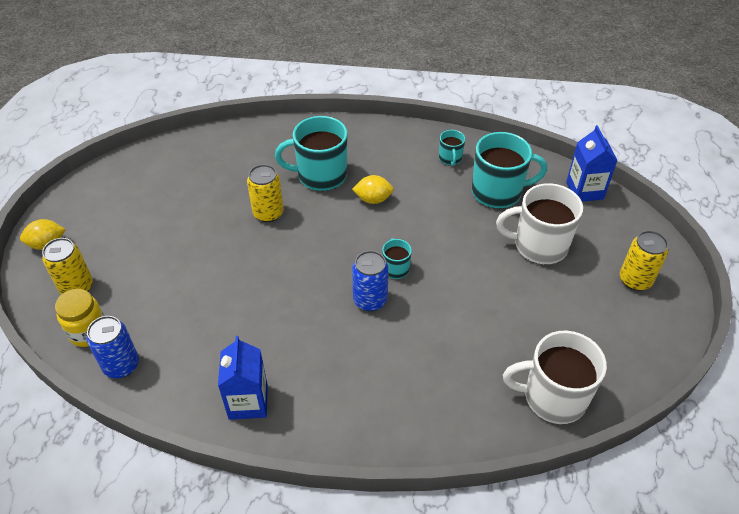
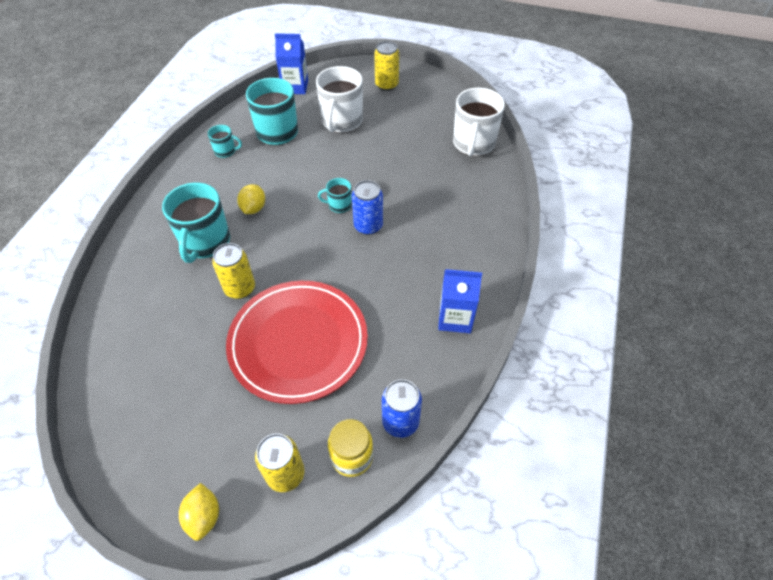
camera: 80 degrees left, 5 degrees up
none -> red plate [226,281,368,404]

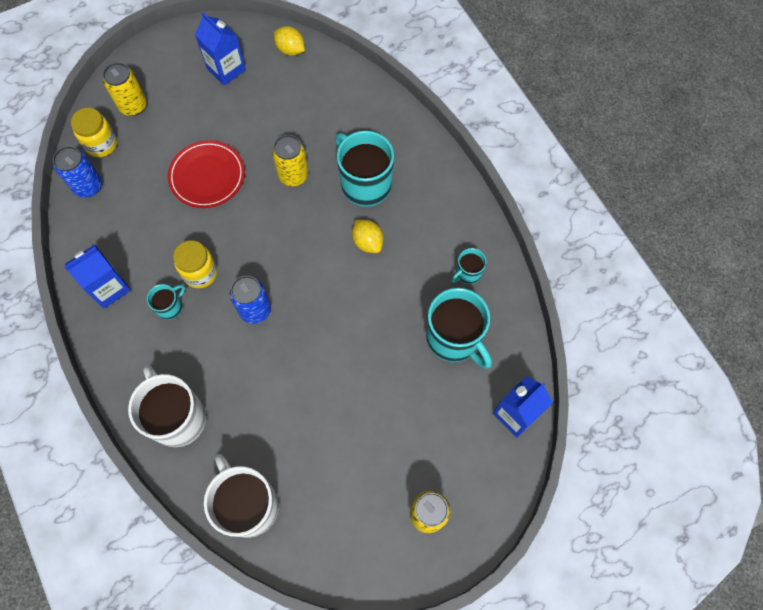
camera: 135 degrees right, 15 degrees up
yellow lemon [179,483,219,541] -> yellow lemon moved to [274,26,305,56]
red plate [226,281,368,404] -> red plate [168,140,245,208], size x0.61
white mug [316,66,363,133] -> white mug moved to [128,366,206,447]
turquoise mug [318,178,352,213] -> turquoise mug moved to [147,284,185,320]
none -> yellow jar [173,240,217,288]
none -> blue carton [195,12,246,86]

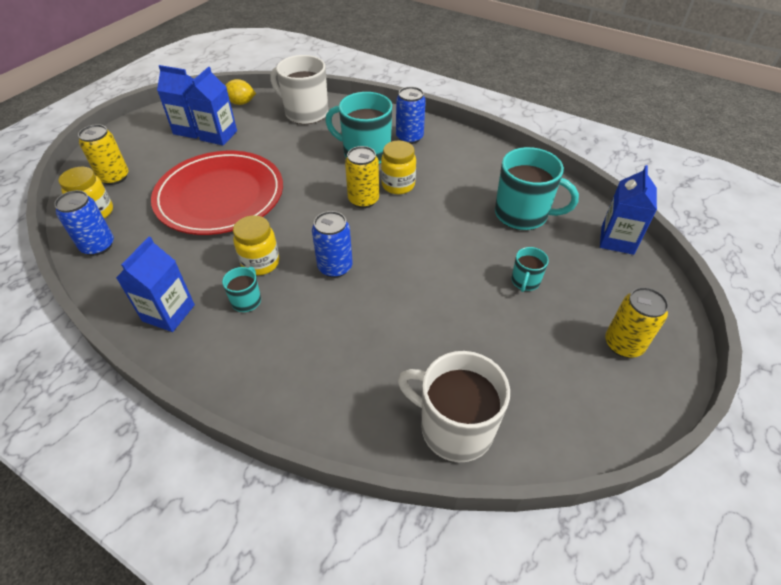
camera: 30 degrees left, 20 degrees down
white mug [128,366,206,447] -> white mug moved to [271,55,328,124]
red plate [168,140,245,208] -> red plate [151,151,283,235], size x1.65
yellow can [272,135,309,186] -> yellow can moved to [345,146,379,208]
yellow lemon [352,219,383,253] -> yellow jar [381,140,416,194]
turquoise mug [452,248,487,284] -> turquoise mug moved to [511,247,549,292]
none -> blue carton [186,67,237,146]
none -> blue can [396,87,426,144]

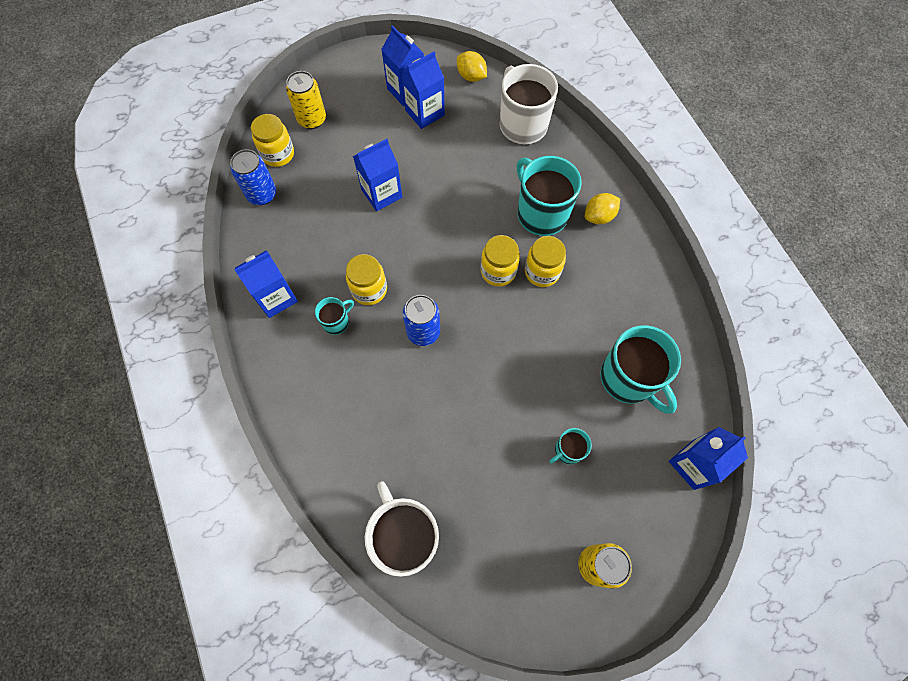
camera: 35 degrees right, 20 degrees up
red plate [151,151,283,235] -> blue carton [353,139,402,211]
yellow can [345,146,379,208] -> yellow jar [481,235,520,287]
blue can [396,87,426,144] -> yellow lemon [585,193,620,224]

